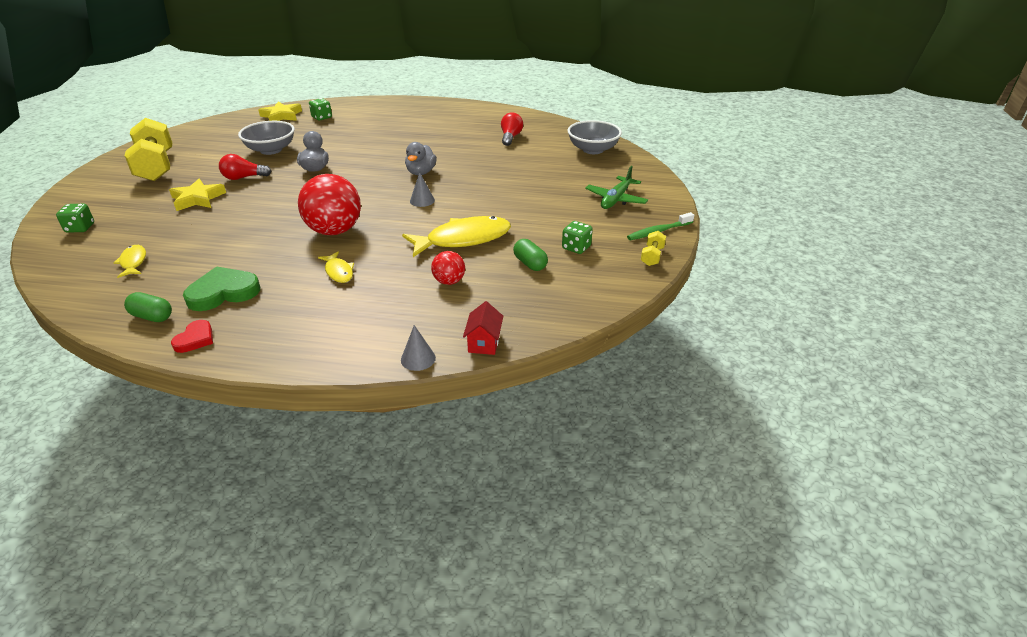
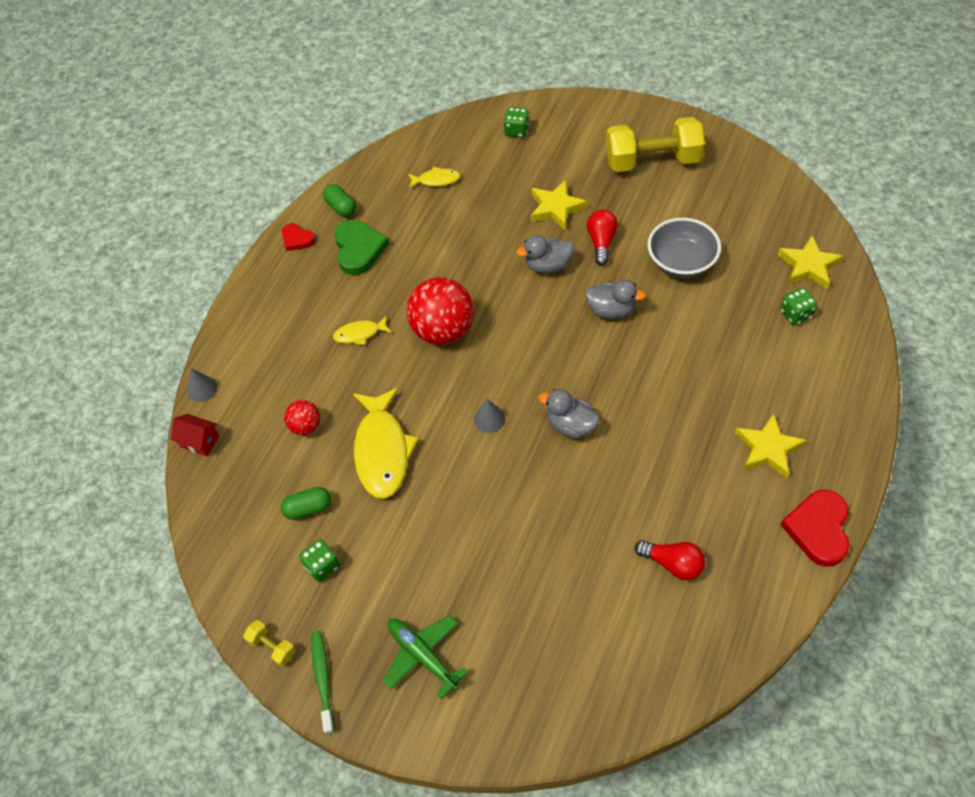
camera: 110 degrees right, 20 degrees up
green capsule [124,292,172,322] -> green capsule turned 75 degrees counterclockwise [323,184,356,217]
grey bowl [568,120,622,154] -> none
none -> grey duck [516,235,574,274]
none -> yellow star [735,413,807,478]
none -> red heart [781,490,850,567]

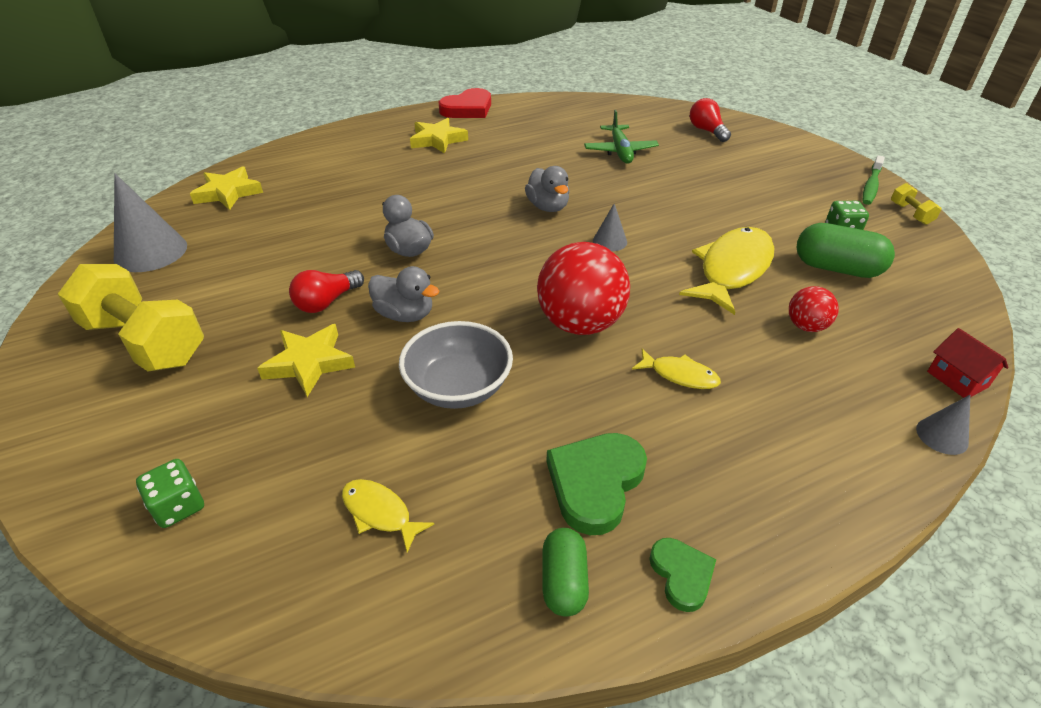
camera: 145 degrees left, 15 degrees down
green capsule [281,487,331,520] -> green capsule [796,223,895,278], size x1.59
red heart [282,223,315,251] -> green heart [649,538,716,612]
green plane [383,615,469,699] -> green plane moved to [584,110,659,164]
red light bulb [635,540,705,580] -> red light bulb moved to [690,98,731,142]
grey bowl [647,218,721,278] -> grey bowl moved to [399,321,513,409]
green dice [780,287,817,325] -> none
none -> grey cone [114,173,187,272]

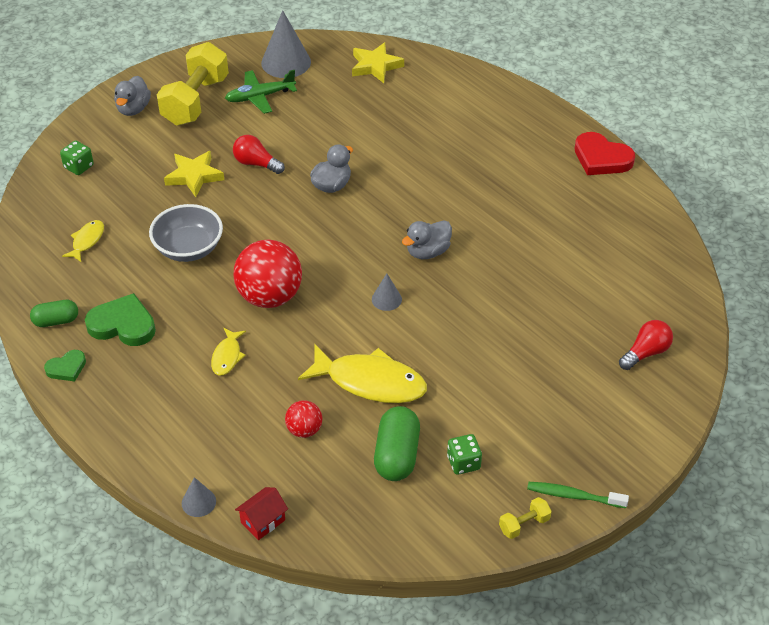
camera: 75 degrees right, 5 degrees up
grey duck [368,266,439,322] -> grey duck moved to [114,76,151,116]
yellow star [410,118,468,154] -> none
green plane [584,110,659,164] -> green plane moved to [225,70,297,114]

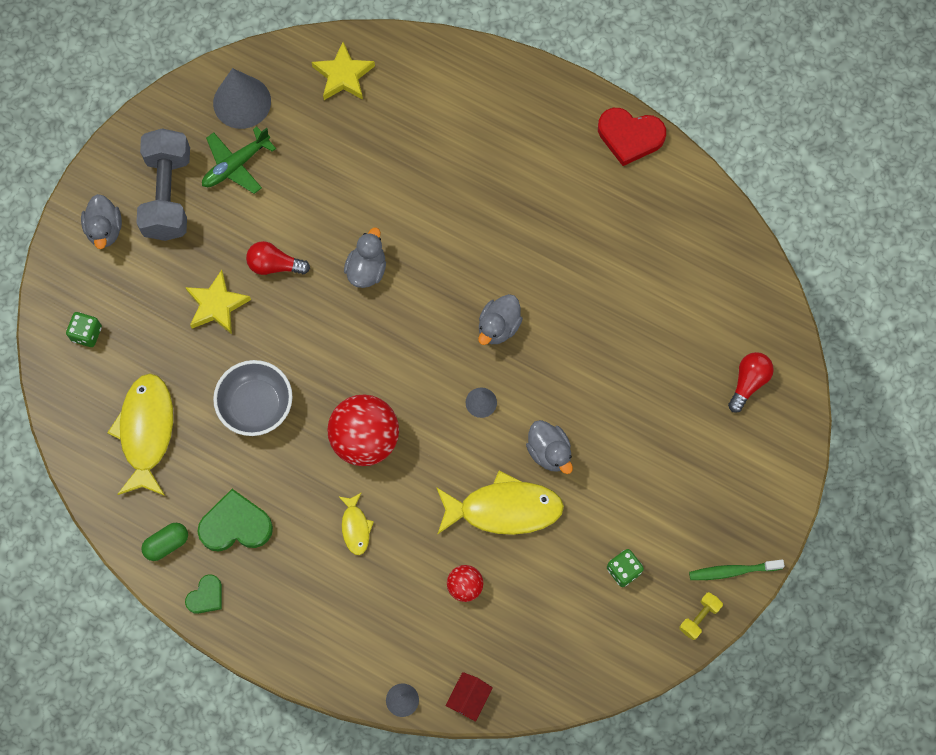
camera: 20 degrees left, 25 degrees up
yellow fish [62,220,104,262] -> yellow fish [107,373,173,496], size x2.02
yellow dumbbell [157,42,229,126] -> grey dumbbell [136,128,190,241]
green capsule [374,406,420,481] -> none
none -> grey duck [526,420,573,474]

